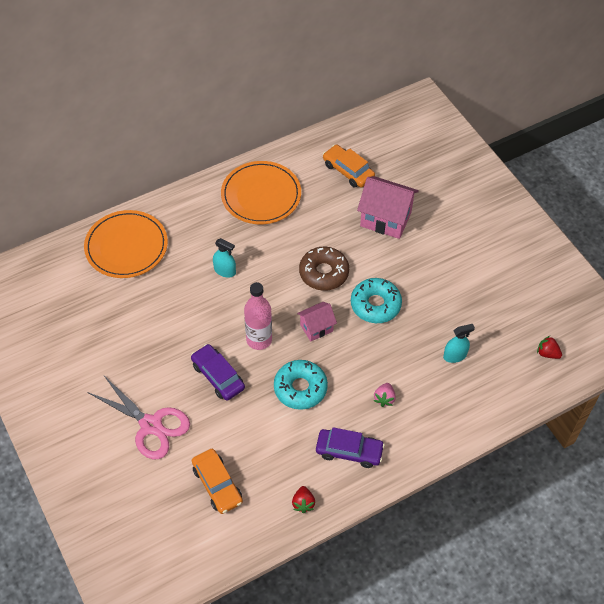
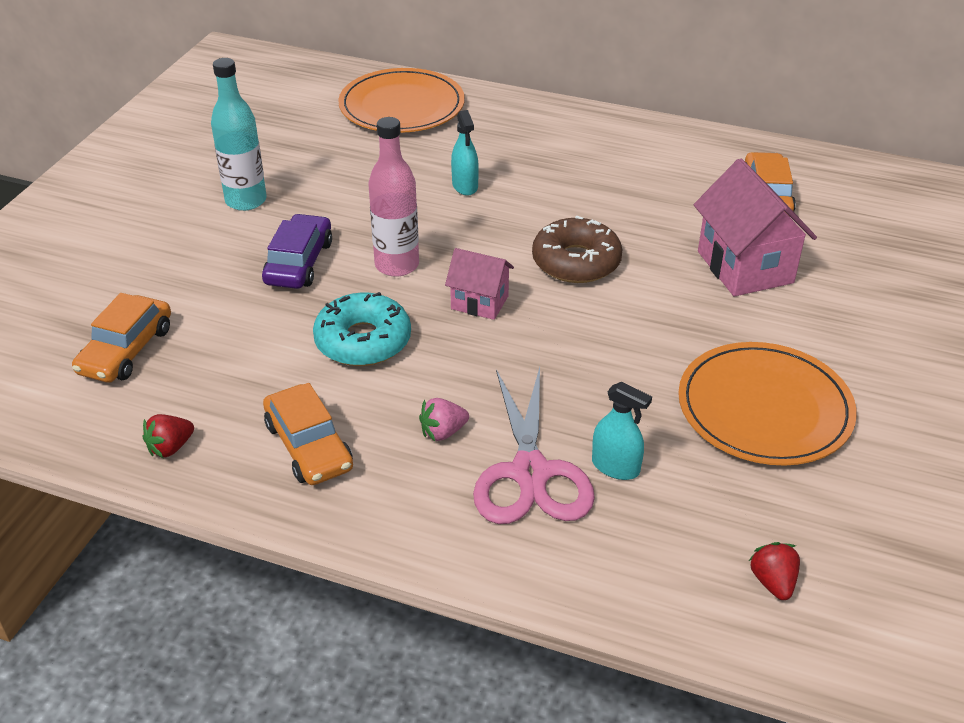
camera: 50 degrees right, 15 degrees down
pink scissors [87,376,190,459] -> pink scissors moved to [473,367,595,524]
orange plate [221,161,301,224] -> orange plate moved to [678,342,857,466]
purple car [316,427,385,468] -> orange car [263,383,353,485]
turquoise donut [351,278,402,323] -> none
none -> turquoise bottle [211,58,267,211]

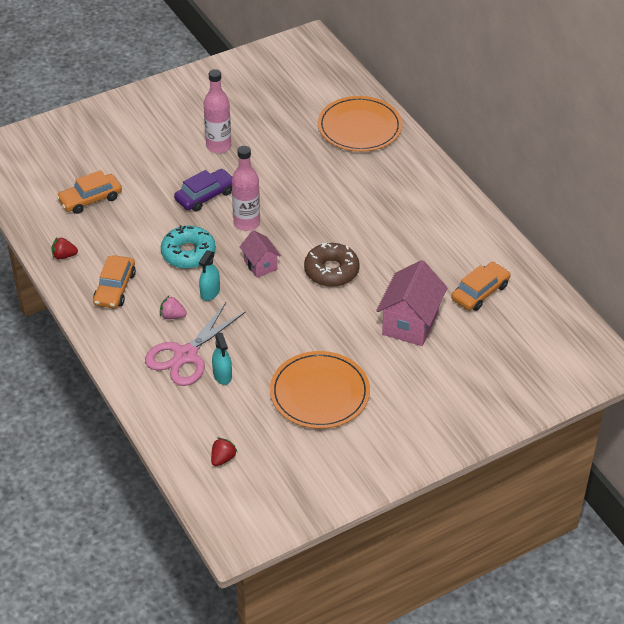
camera: 40 degrees right, 5 degrees up
turquoise bottle [211,58,267,211] -> pink bottle [204,69,231,153]
turquoise spray bottle [451,110,479,196] -> turquoise spray bottle moved to [199,250,220,301]

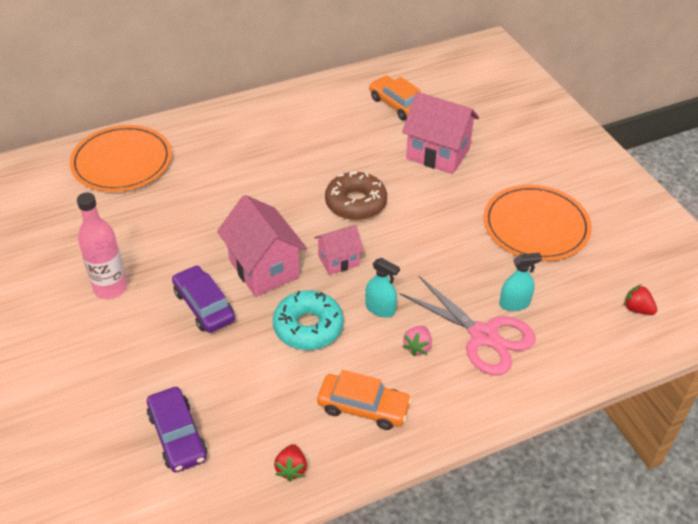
camera: 85 degrees left, 0 degrees up
orange car [56,170,122,214] -> purple car [147,387,207,473]
pink bottle [232,146,260,231] -> pink house [217,195,307,297]

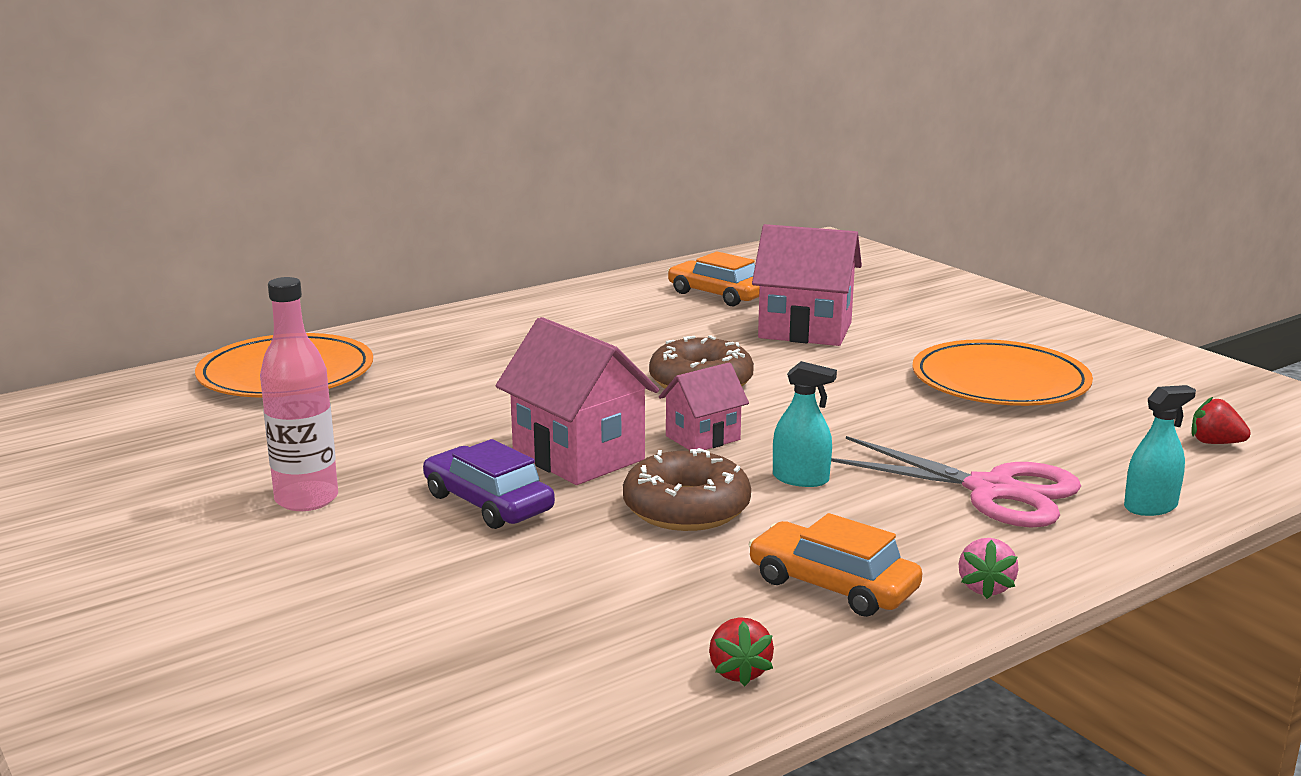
camera: 10 degrees left, 25 degrees down
purple car [147,387,207,473] -> none
turquoise donut [273,290,344,350] -> brown donut [623,448,751,531]
orange car [317,370,412,430] -> orange car turned 150 degrees counterclockwise [748,513,922,617]
pink strawberry [402,326,432,356] -> pink strawberry moved to [958,538,1019,599]
turquoise spray bottle [499,253,542,311] -> turquoise spray bottle moved to [1124,385,1196,516]

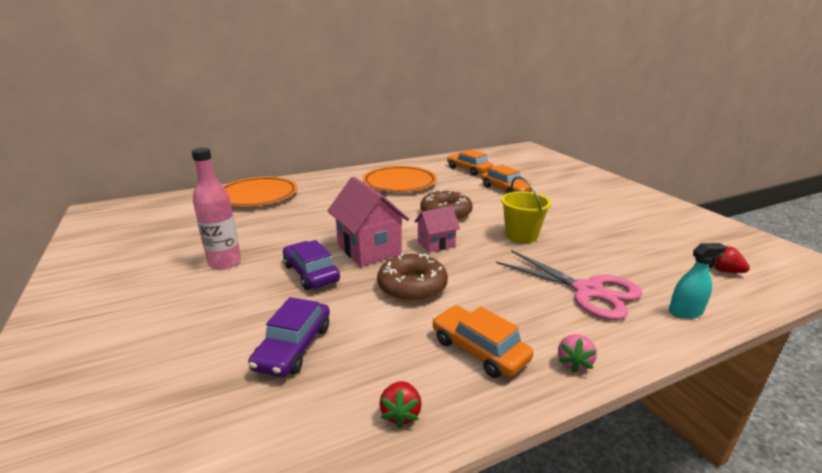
camera: 10 degrees right, 5 degrees up
pink house [752,224,862,346] -> orange car [481,165,534,193]
turquoise spray bottle [773,361,837,487] -> none
orange plate [912,339,1093,406] -> orange plate moved to [362,166,437,192]
none -> purple car [248,297,330,377]
none -> yellow bucket [501,176,551,243]

